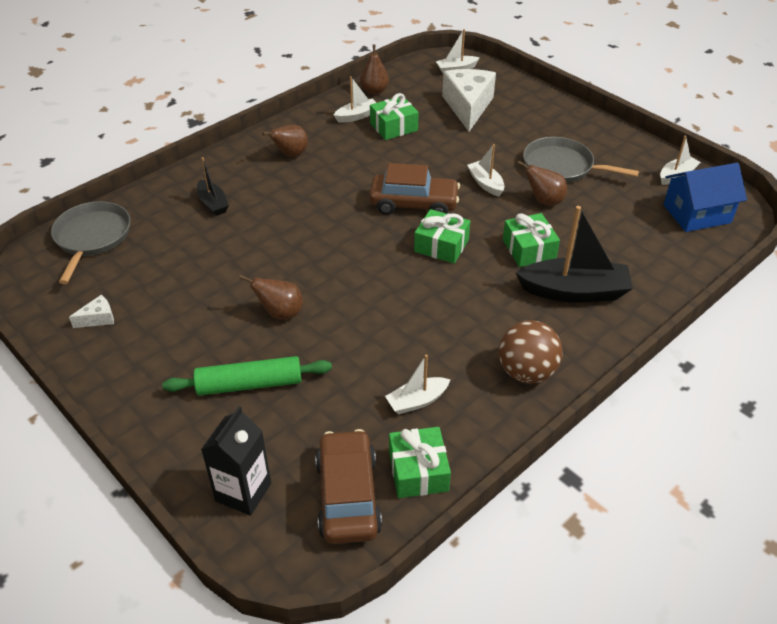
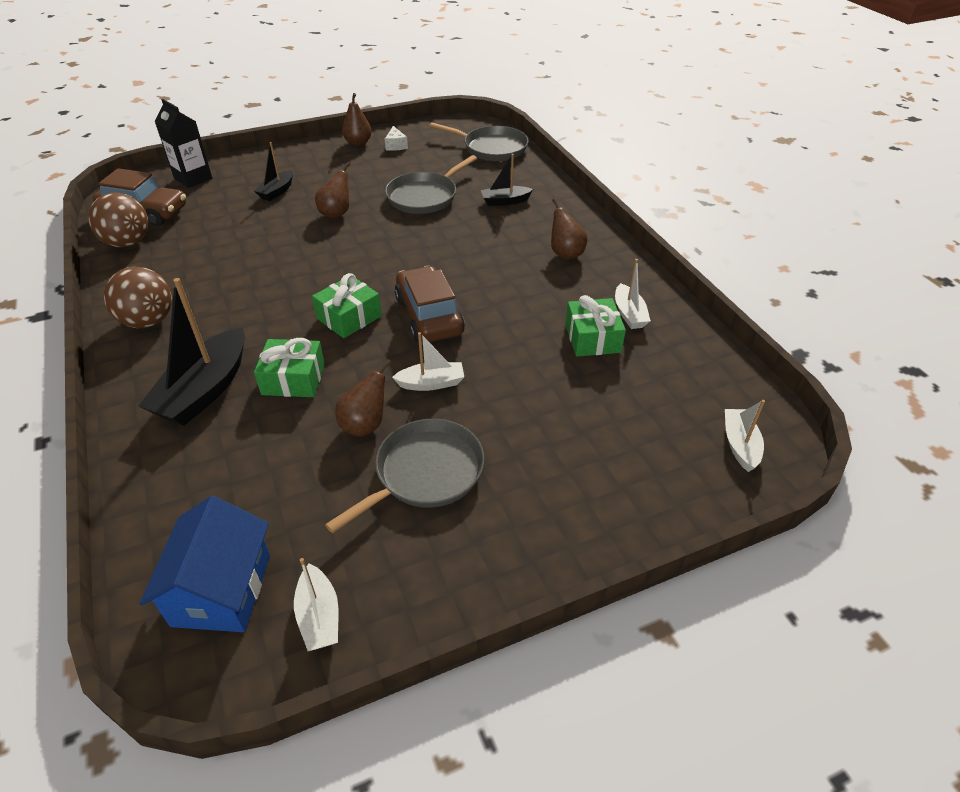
camera: 110 degrees right, 0 degrees up
green rolling pin [162,356,332,396] -> black boat [254,142,293,201]
brown pear [360,44,389,95] -> brown pear moved to [342,93,372,146]
brown car [369,163,460,215] -> brown car turned 135 degrees clockwise [395,266,465,343]
white boat [385,355,451,414] -> none
green gift [389,427,451,498] -> brown ball [88,192,148,248]
white cheese [442,69,496,132] -> none
none -> grey pan [385,155,477,214]

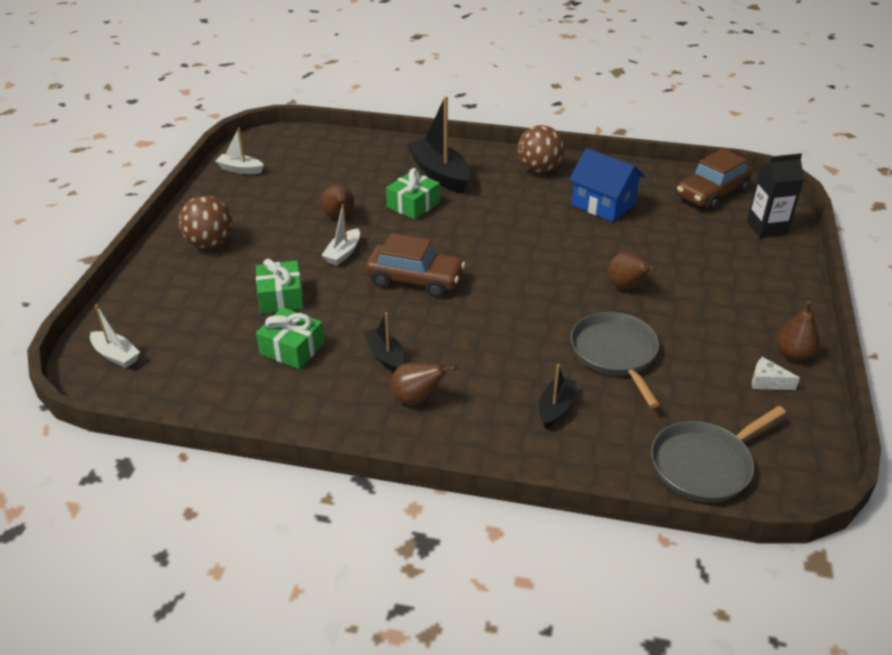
camera: 125 degrees right, 5 degrees down
brown ball [88,192,148,248] -> brown ball moved to [178,196,233,248]
blue house [140,496,270,632] -> blue house moved to [569,148,645,222]
black boat [254,142,293,201] -> black boat moved to [364,312,404,372]
green gift [312,273,382,338] -> green gift moved to [256,259,303,314]
grey pan [325,419,484,533] -> none
white boat [615,259,651,329] -> none

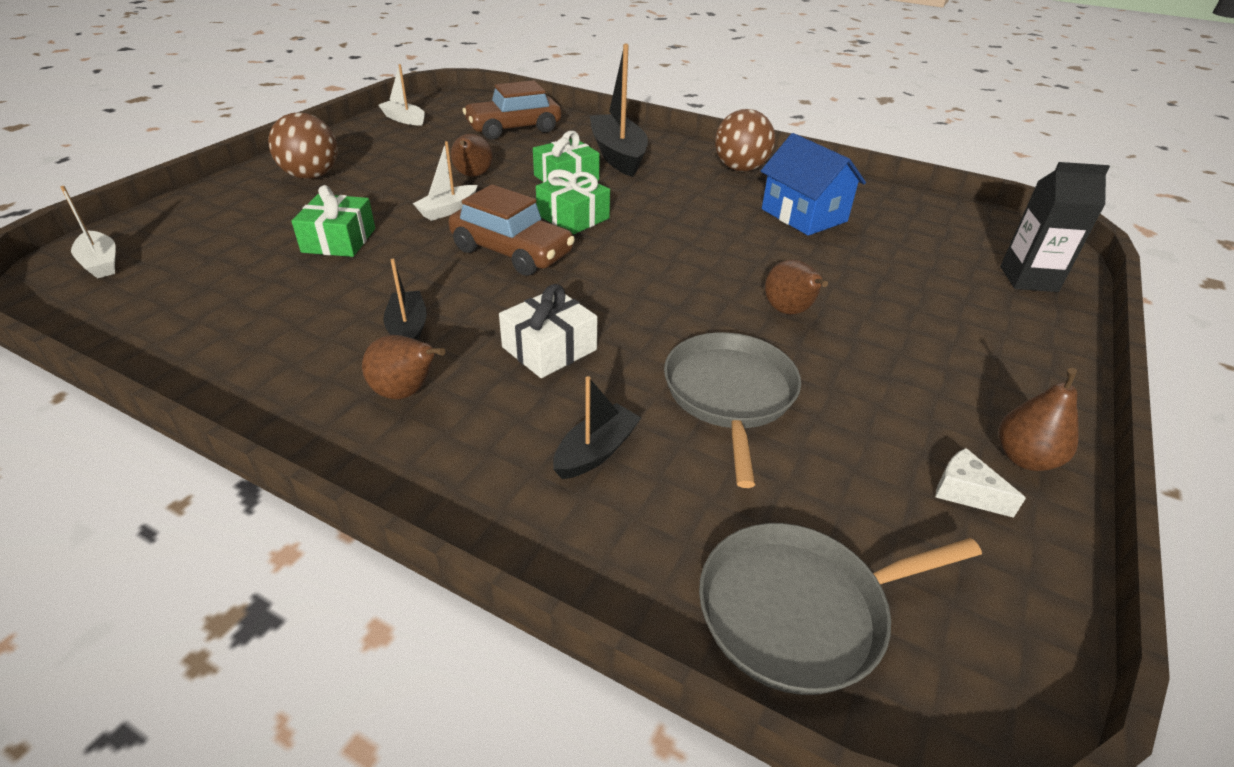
camera: 15 degrees right, 0 degrees up
green gift [256,307,325,369] -> green gift moved to [536,169,610,234]
brown car [676,149,752,211] -> brown car moved to [463,80,561,140]
none -> white gift [499,284,597,378]

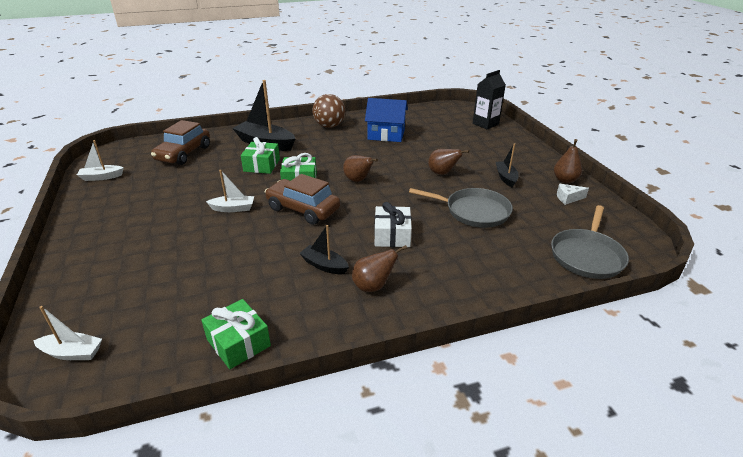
camera: 45 degrees left, 5 degrees down
brown ball [268,112,338,179] -> none
green gift [291,185,375,257] -> green gift moved to [202,299,271,369]
white boat [413,141,477,221] -> white boat turned 90 degrees counterclockwise [206,170,254,212]
brown car [448,184,575,276] -> brown car turned 135 degrees counterclockwise [265,174,340,225]
brown pear [451,134,493,177] -> brown pear moved to [343,155,378,182]
black boat [553,376,641,479] -> black boat moved to [496,143,519,187]
grey pan [664,332,801,488] -> grey pan turned 150 degrees clockwise [409,188,513,228]

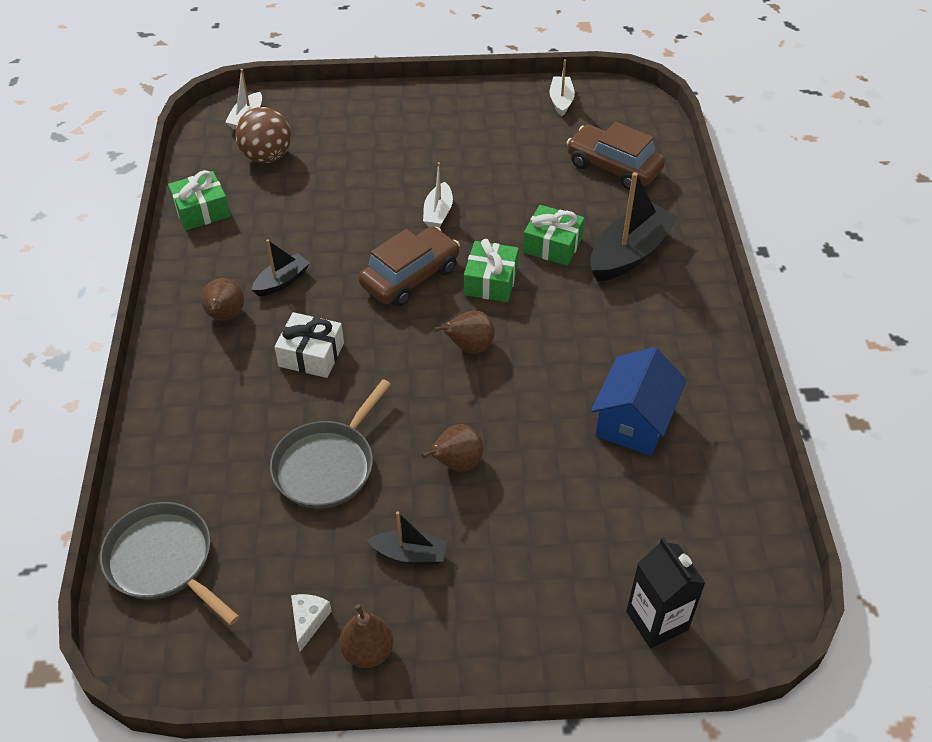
camera: 105 degrees right, 15 degrees up
brown ball [312,94,345,128] -> brown ball moved to [235,107,291,163]

